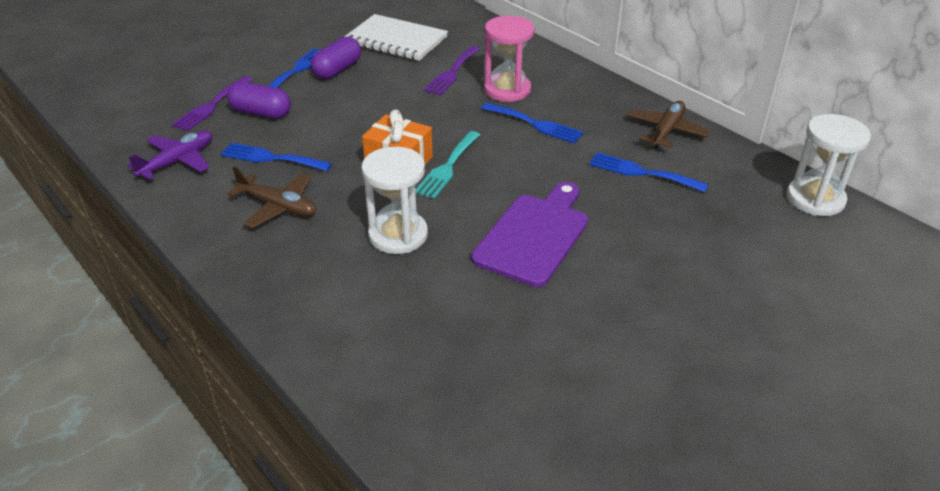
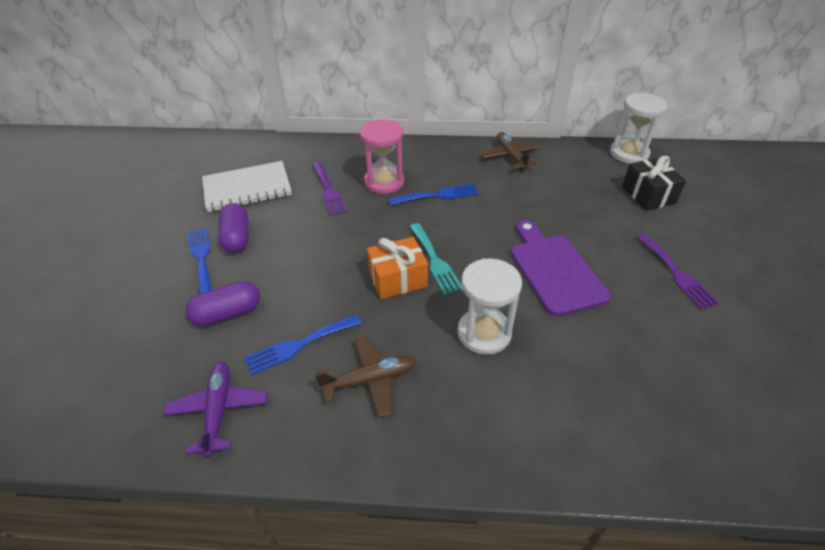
camera: 45 degrees left, 5 degrees up
purple fork [171,76,253,131] -> purple fork moved to [637,233,719,310]
blue fork [589,152,709,192] -> none
none -> black gift [622,156,686,211]

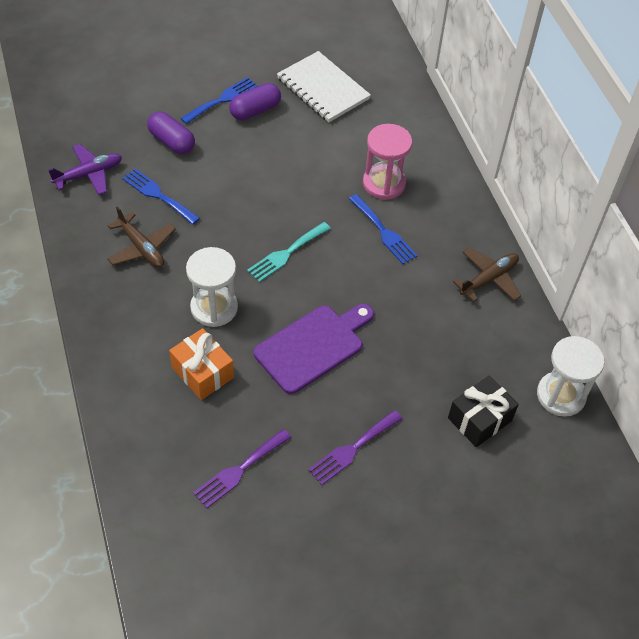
camera: 65 degrees right, 10 degrees up
purple fork [313,162,347,216] -> purple fork moved to [193,429,291,509]
orange gift [367,237,428,299] -> orange gift moved to [169,328,234,400]

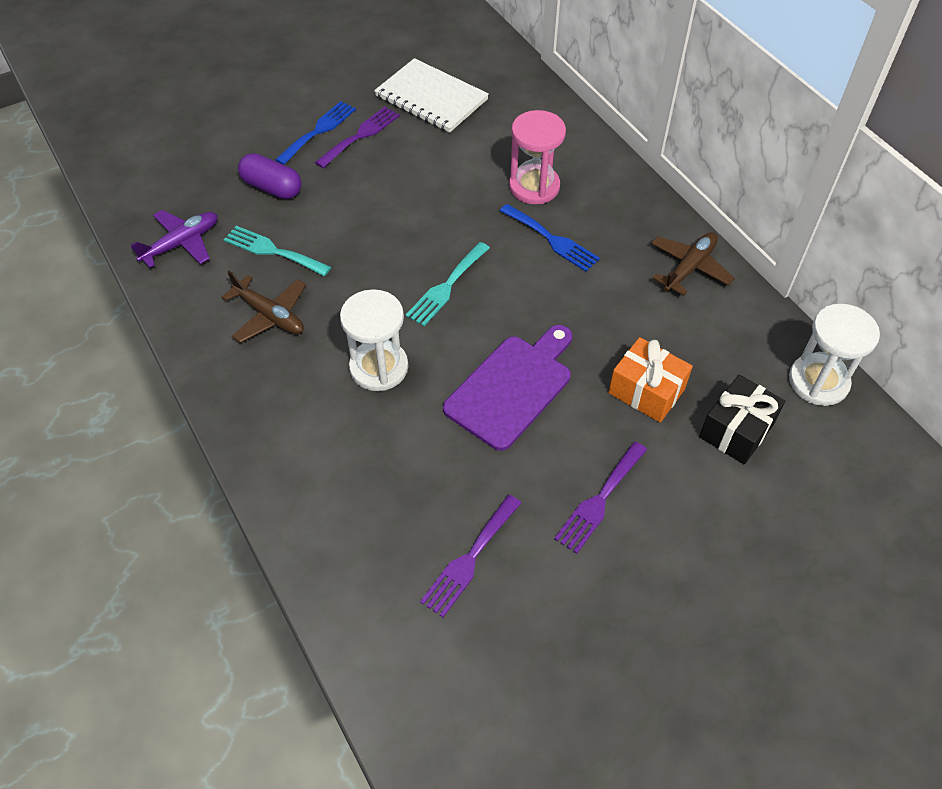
camera: 10 degrees left, 0 degrees up
blue fork [122,169,200,225] -> turquoise fork [224,226,331,276]
orange gift [169,328,234,400] -> orange gift moved to [609,337,693,422]
purple capsule [229,83,281,120] -> purple fork [315,107,400,168]

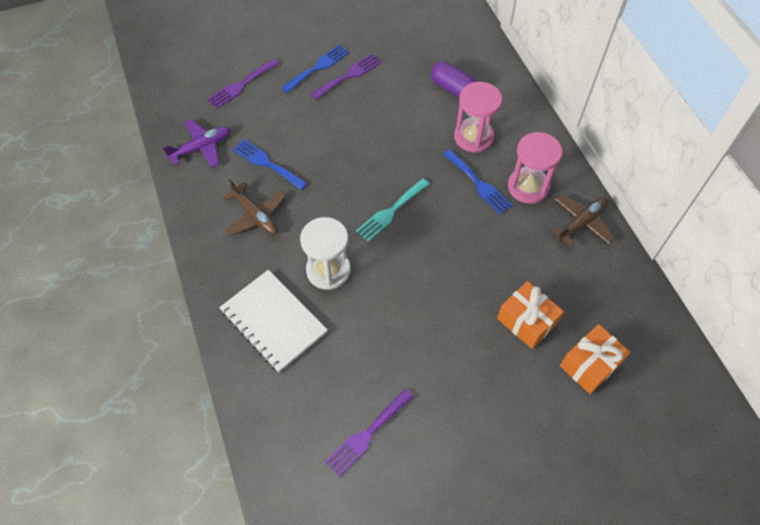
camera: 10 degrees right, 5 degrees up
turquoise fork [224,226,331,276] -> blue fork [232,139,307,190]
purple capsule [238,153,302,199] -> purple capsule moved to [431,61,476,97]
white notebook [374,58,489,133] -> white notebook moved to [219,270,328,372]
purple cutting board [443,325,572,451] -> none
purple fork [554,442,647,554] -> purple fork moved to [207,59,280,109]
black gift [699,374,785,464] -> orange gift [560,324,630,394]
white hourglass [789,304,880,406] -> none
none -> pink hourglass [508,132,562,204]

